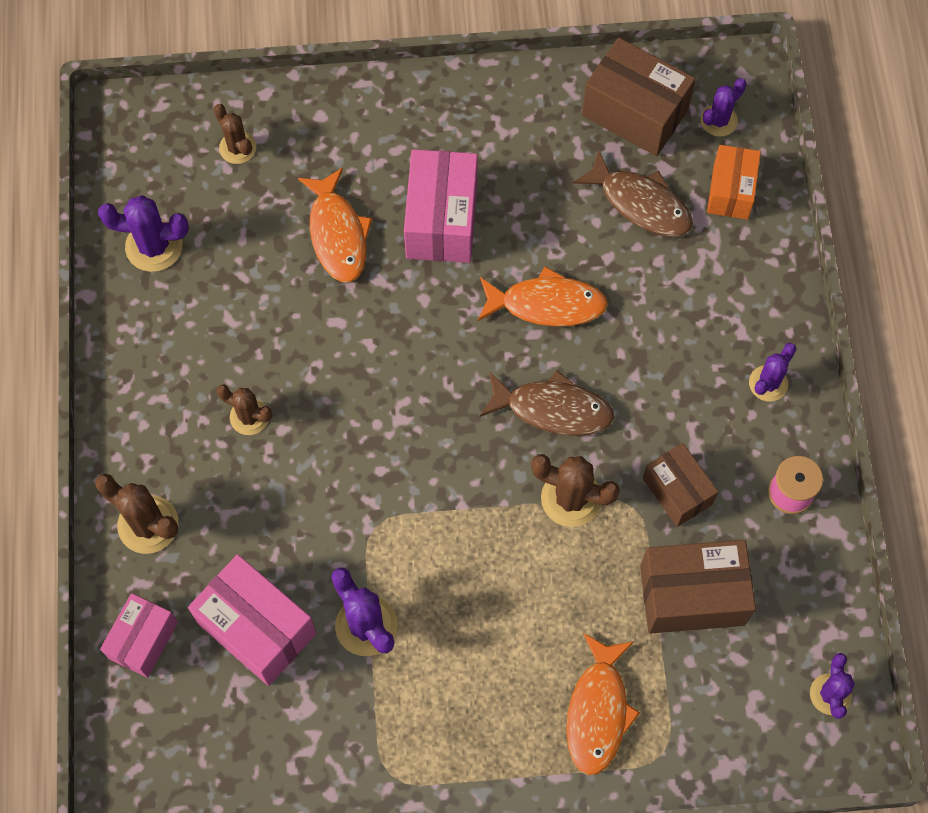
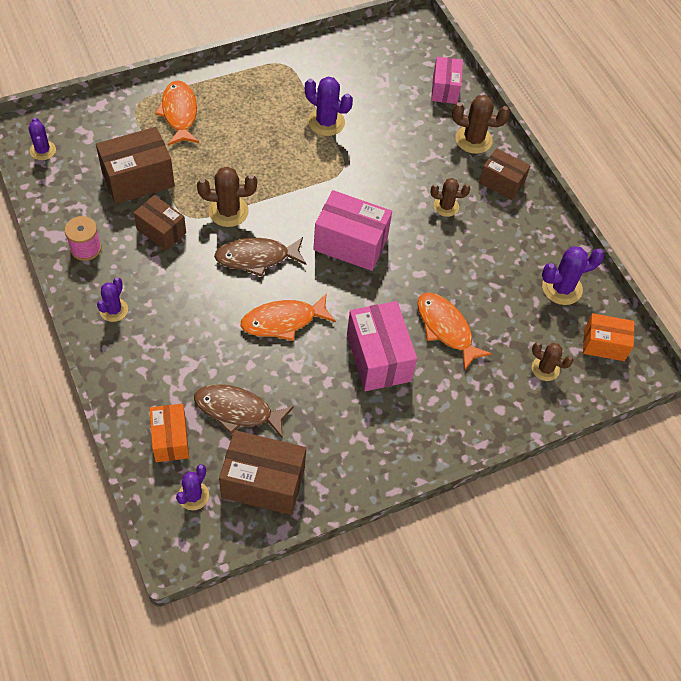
camera: 155 degrees right, 10 degrees down
pink box [188,554,316,686] -> pink box moved to [313,190,392,271]
none -> brown box [479,148,530,200]
none -> orange box [583,313,634,361]

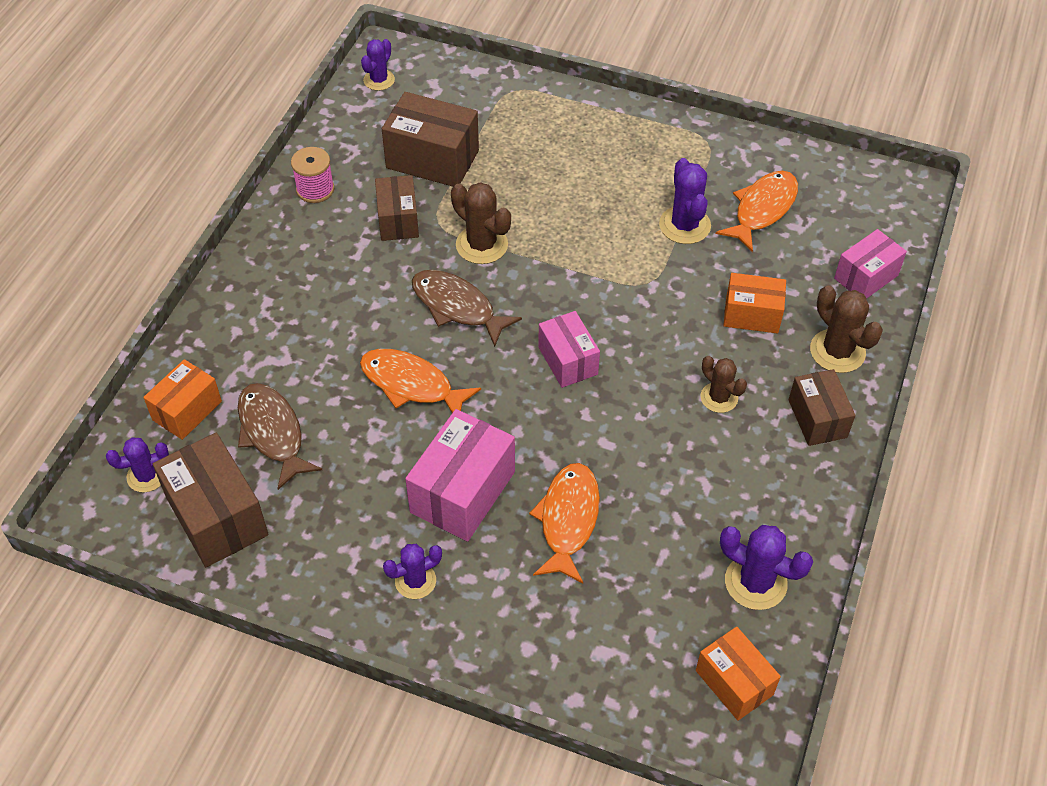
camera: 50 degrees right, 5 degrees down
purple cactus [97,277,128,322] -> purple cactus moved to [383,544,442,599]
orange fish [155,81,199,146] -> orange fish moved to [716,171,798,252]
pink box [313,190,392,271] -> pink box [538,311,600,388], size x0.64
brown cactus [532,342,573,381] -> none
none -> orange box [723,273,786,334]

